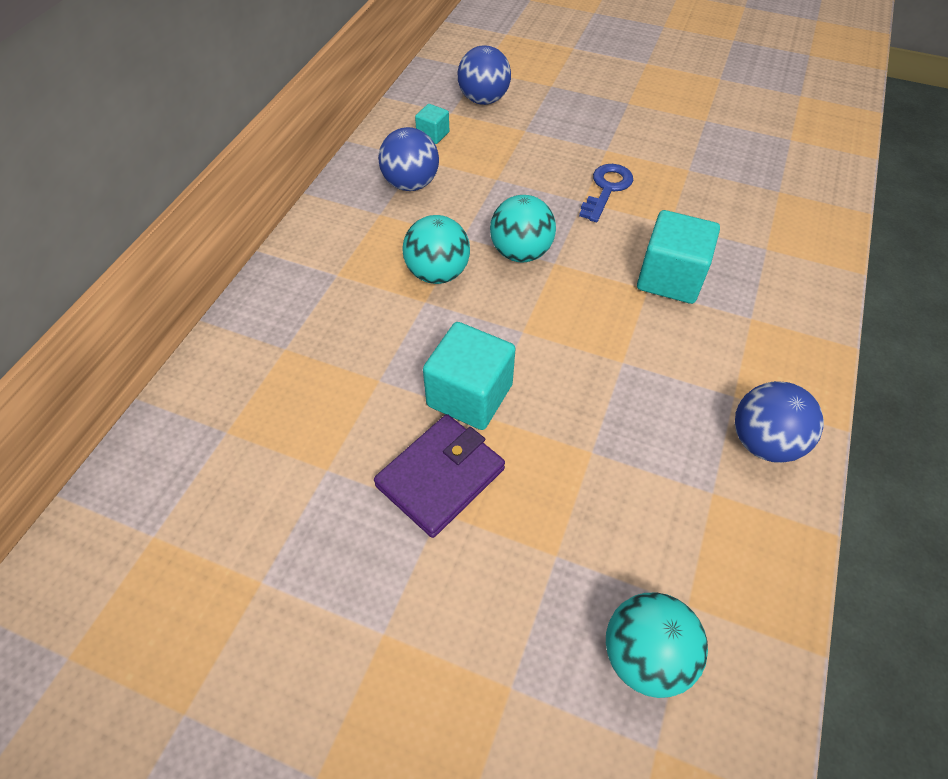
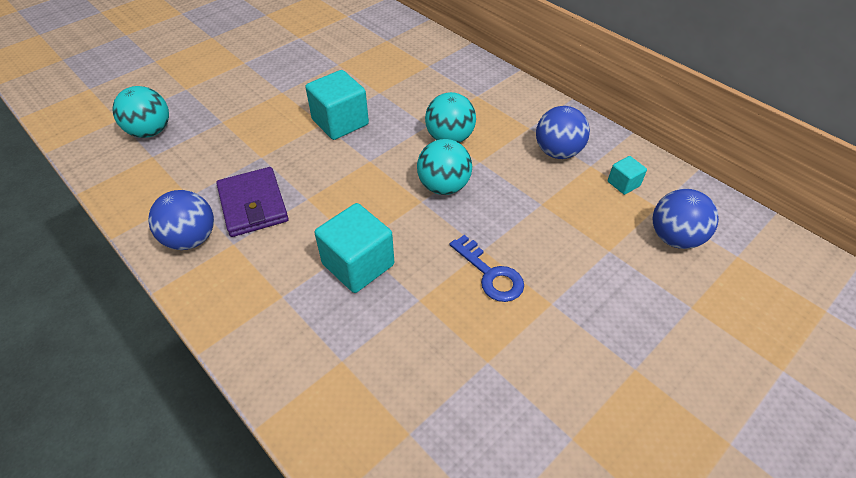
camera: 115 degrees right, 5 degrees down
purple wallet [374,414,505,538] -> purple wallet moved to [216,167,289,237]

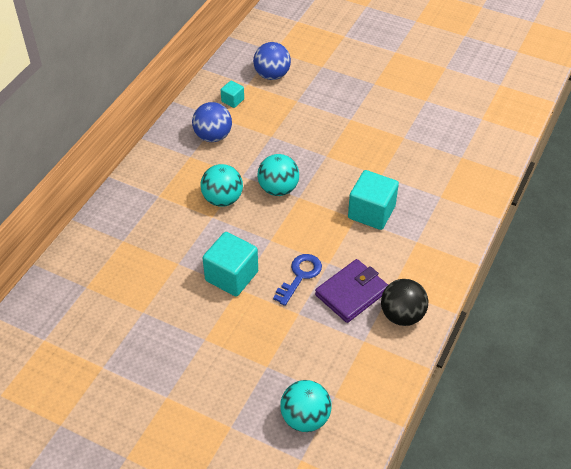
camera: 110 degrees left, 0 degrees up
blue ball [148,190,214,250] -> black ball [381,279,428,326]
blue key [450,235,524,302] -> blue key moved to [273,254,322,306]

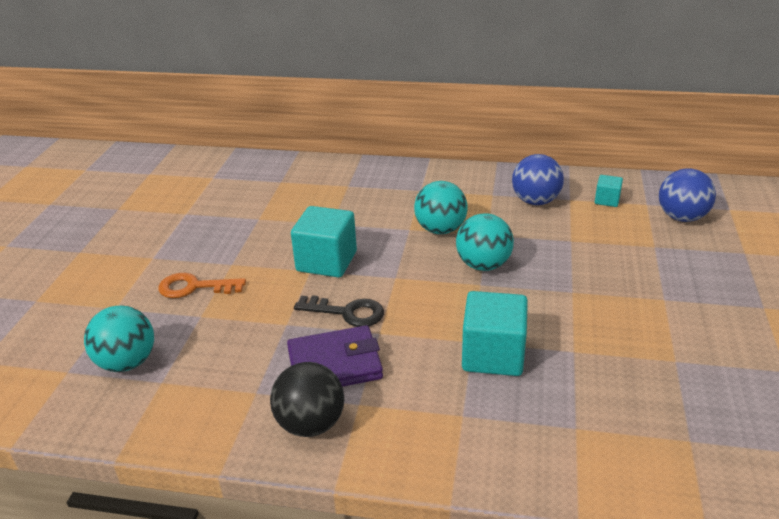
camera: 75 degrees right, 15 degrees down
blue key [273,254,322,306] -> black key [294,295,384,327]
purple wallet [315,259,388,323] -> purple wallet turned 45 degrees counterclockwise [287,325,383,387]
none -> orange key [158,273,246,298]

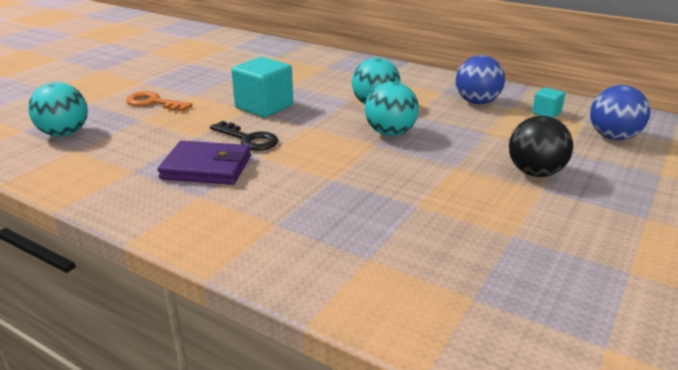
camera: 20 degrees right, 5 degrees down
black ball [270,362,344,437] -> black ball moved to [509,116,573,177]
turquoise cube [462,291,528,376] -> none

